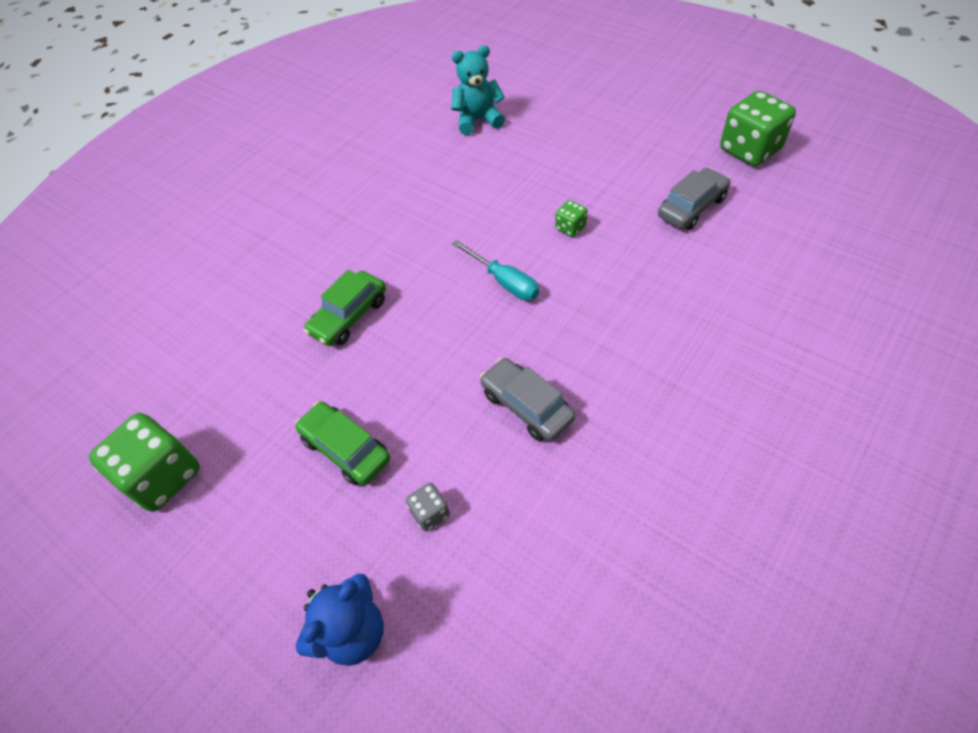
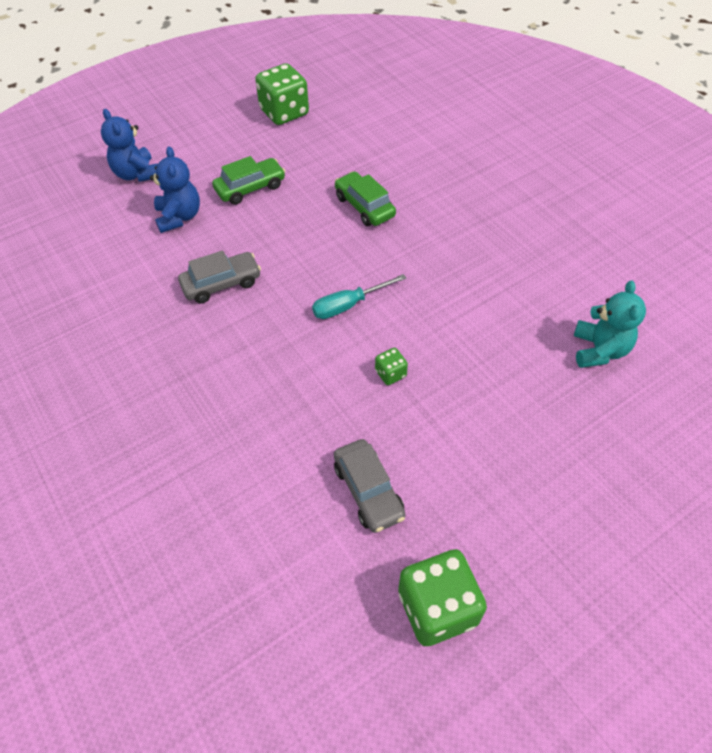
camera: 105 degrees right, 0 degrees up
grey dice [406,483,450,531] -> blue teddy bear [150,146,200,233]

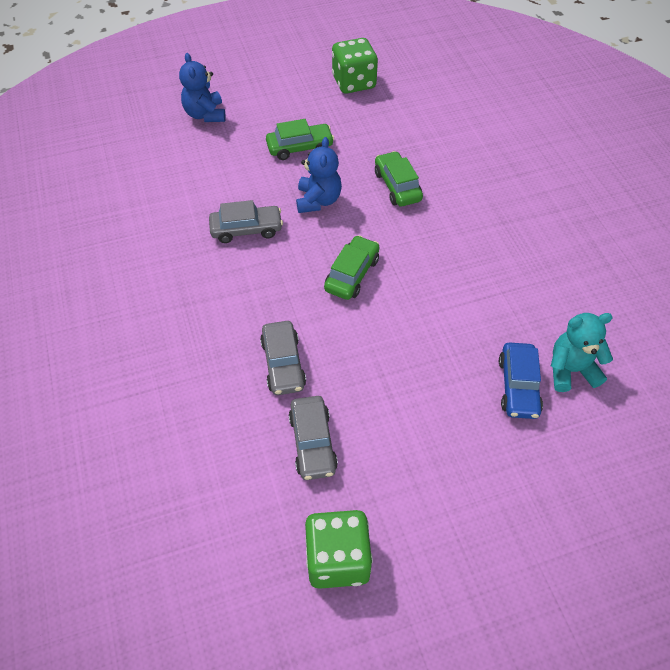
camera: 15 degrees right, 0 degrees up
blue teddy bear [150,146,200,233] -> blue teddy bear moved to [296,137,342,213]
turquoise screwdriver [312,274,406,319] -> green car [324,235,379,300]
green dice [375,348,408,385] -> none
turquoise teddy bear [574,281,646,368] -> turquoise teddy bear turned 120 degrees counterclockwise [551,313,613,392]
none -> grey car [260,321,306,395]
none -> blue car [499,343,543,419]

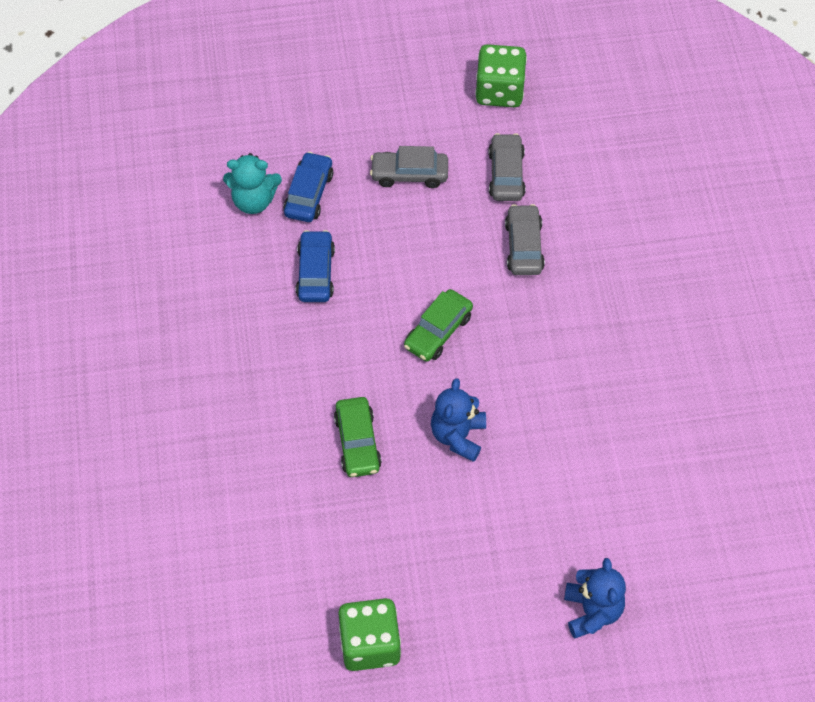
camera: 170 degrees left, 5 degrees up
grey car [209,200,283,243] -> grey car moved to [370,146,448,188]
green car [266,119,334,160] -> none
none -> blue car [296,230,335,302]

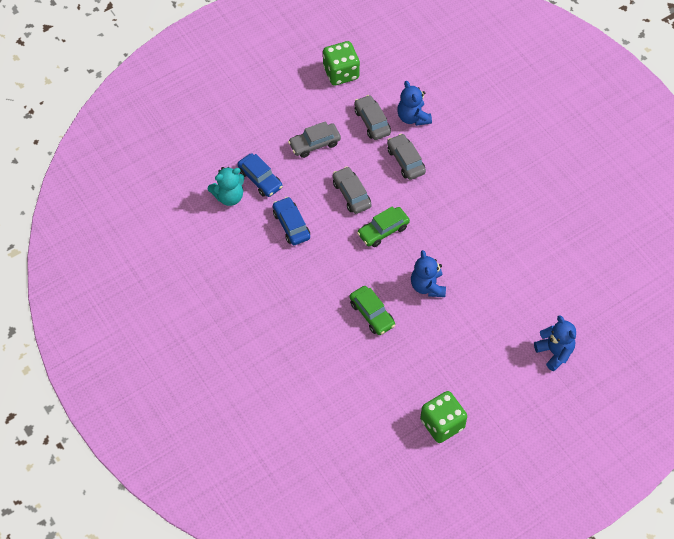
camera: 25 degrees left, 0 degrees up
blue car [284,152,333,222] -> blue car turned 150 degrees clockwise [237,153,283,197]
green car [404,289,473,362] -> green car turned 45 degrees clockwise [357,206,410,247]
none -> grey car [333,166,372,214]
none -> blue teddy bear [397,81,432,126]

